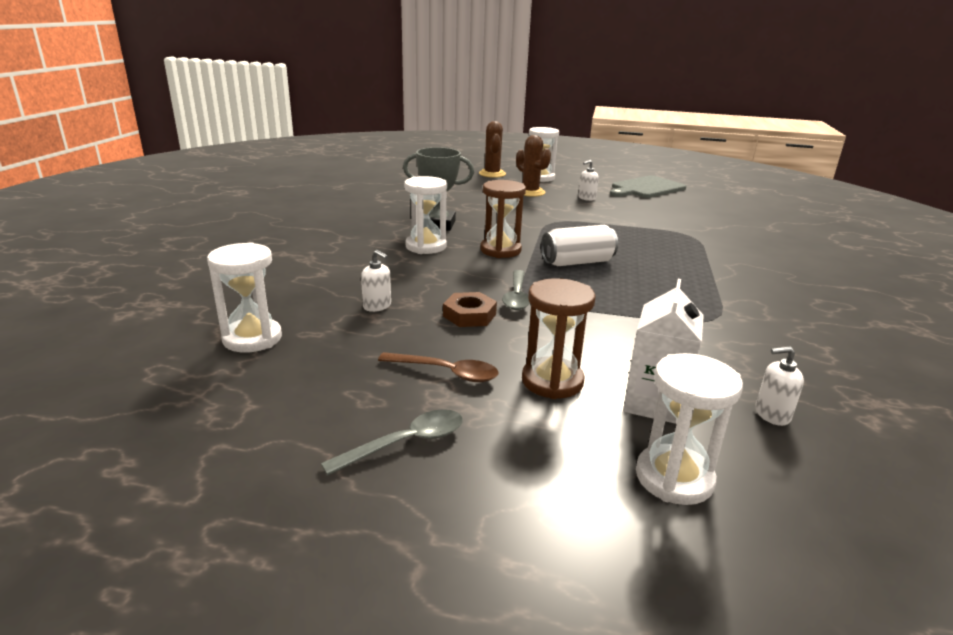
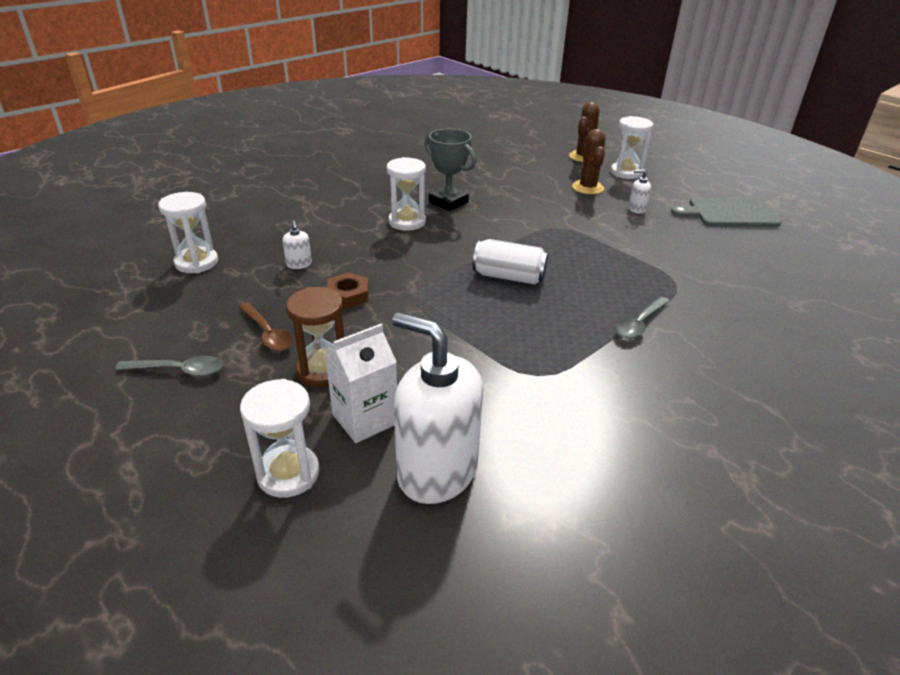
camera: 35 degrees right, 10 degrees up
brown hourglass [481,180,526,258] -> none
grey spoon [502,270,530,310] -> grey spoon moved to [615,296,670,339]
white soap dispenser [755,346,804,426] -> white soap dispenser [392,312,483,504], size x2.50

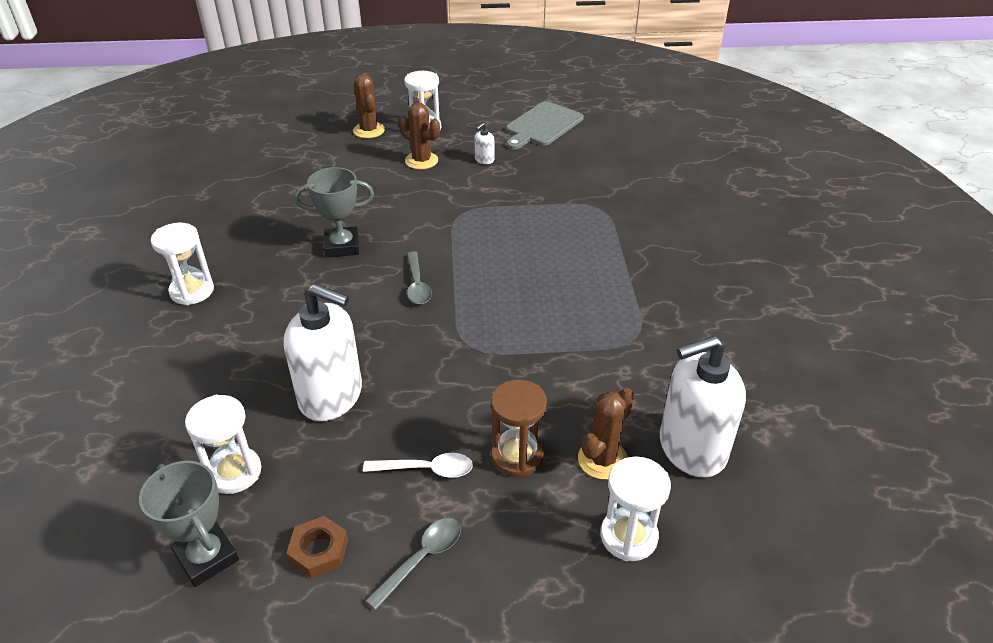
camera: 50 degrees left, 5 degrees up
brown spoon [239,303,293,351] -> white spoon [363,453,473,478]
white soap dispenser [283,220,312,269] -> white soap dispenser [284,284,362,421], size x2.50
white carton [325,324,397,443] -> brown cactus [578,388,634,480]
brown nut [327,272,369,308] -> brown nut moved to [286,516,348,578]
white hourglass [387,157,426,231] -> white hourglass moved to [151,223,214,305]
white can [473,239,548,285] -> none
grey spoon [615,296,670,339] -> grey spoon moved to [407,251,432,304]
none -> grey trophy [139,461,239,587]

